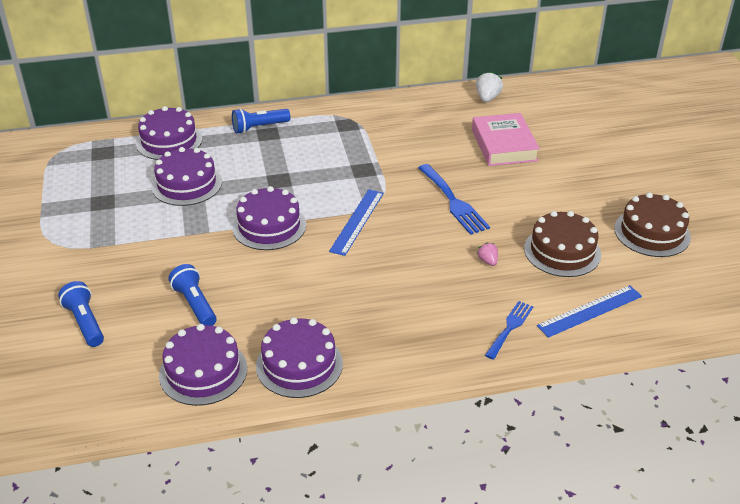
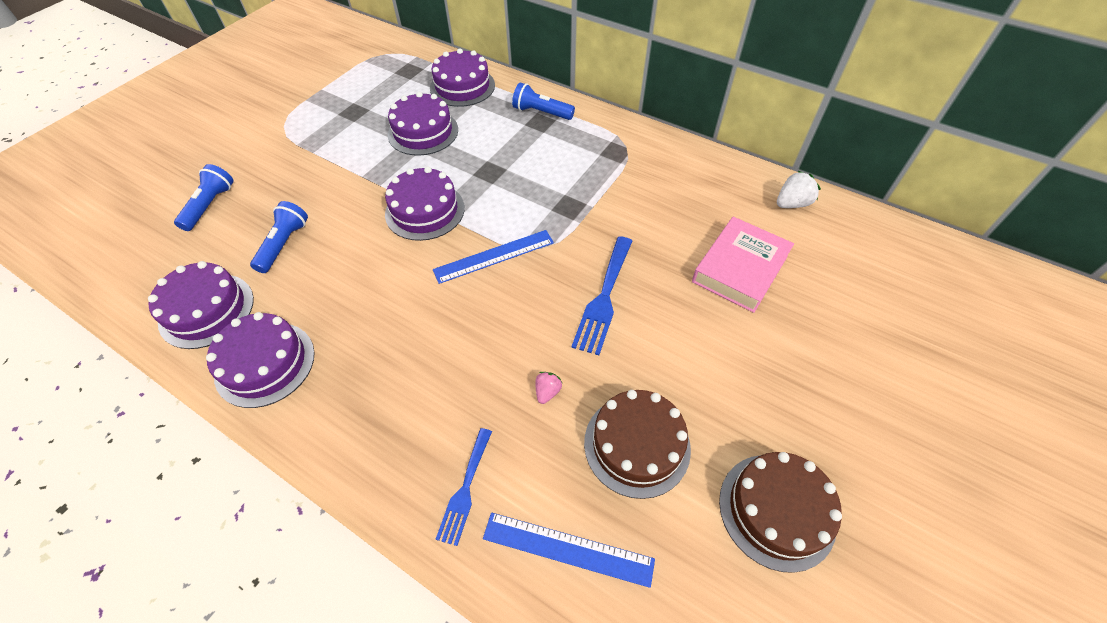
camera: 45 degrees right, 15 degrees up
blue fork [485,301,533,360] -> blue fork turned 120 degrees clockwise [435,428,492,546]

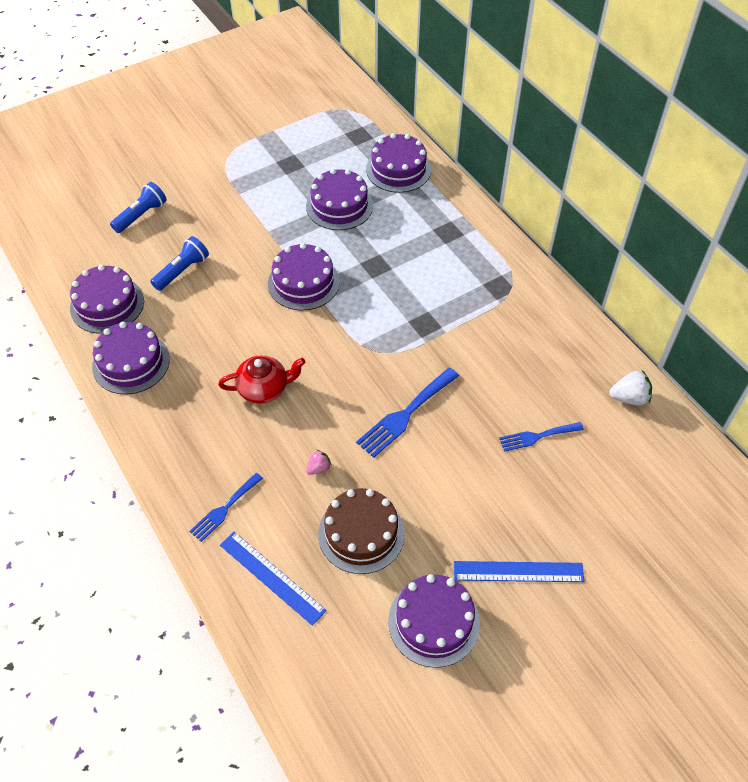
camera: 25 degrees right, 0 degrees up
blue ruler [433,230,554,284] -> blue ruler moved to [454,561,585,582]
blue flashlight [512,82,575,120] -> none
pink book [692,217,794,313] -> blue fork [499,422,584,452]
brown cake [719,452,842,573] -> purple cake [388,574,480,668]
none -> red teapot [218,355,306,404]

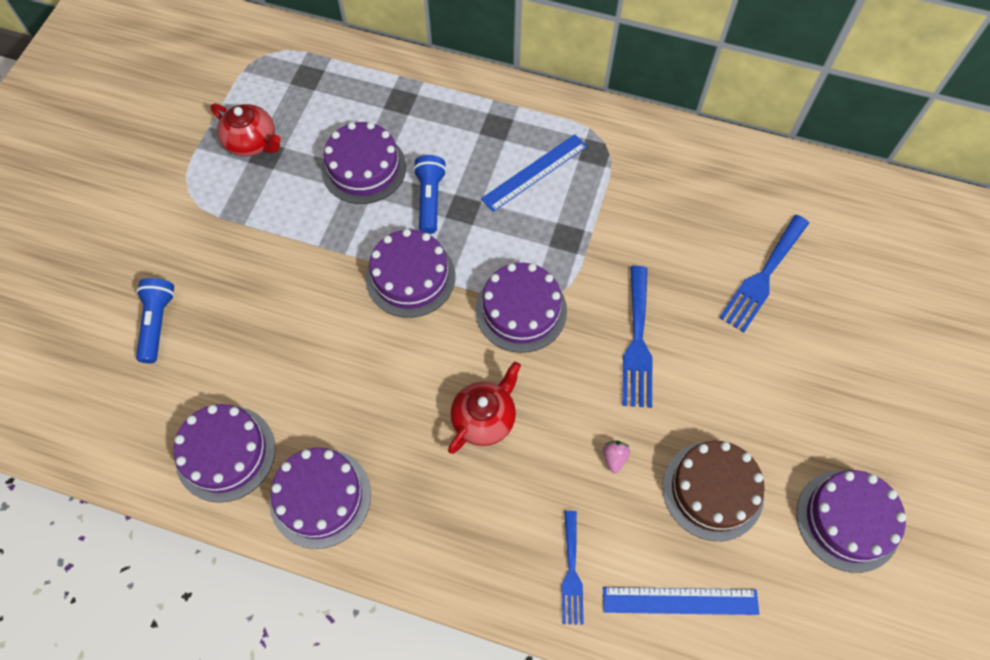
camera: 40 degrees left, 10 degrees up
blue flashlight [150,236,209,291] -> blue flashlight moved to [413,155,447,234]
purple cake [366,133,431,193] -> purple cake moved to [475,263,567,353]
blue ruler [454,561,585,582] -> blue ruler moved to [481,134,587,212]
blue fork [499,422,584,452] -> blue fork [719,215,809,333], size x1.55
white strawberry [609,370,652,406] -> none
none -> red teapot [210,103,281,157]

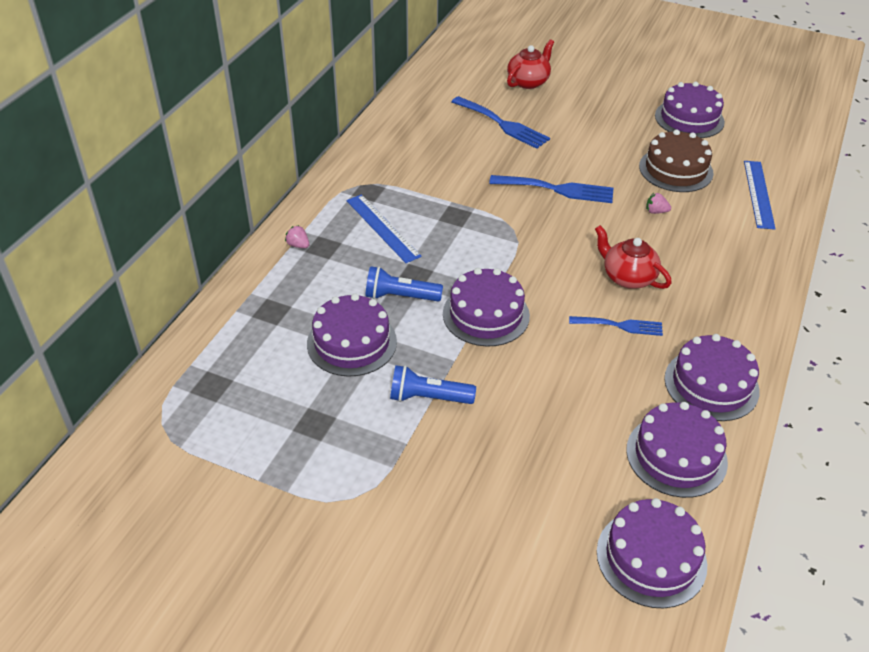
camera: 85 degrees left, 20 degrees down
blue flashlight [136,278,175,363] -> blue flashlight moved to [390,365,476,404]
red teapot [210,103,281,157] -> red teapot moved to [507,39,554,89]
purple cake [475,263,567,353] -> purple cake moved to [597,498,707,608]
blue fork [561,511,584,625] -> blue fork moved to [569,316,663,336]
none -> pink strawberry [285,225,309,248]

